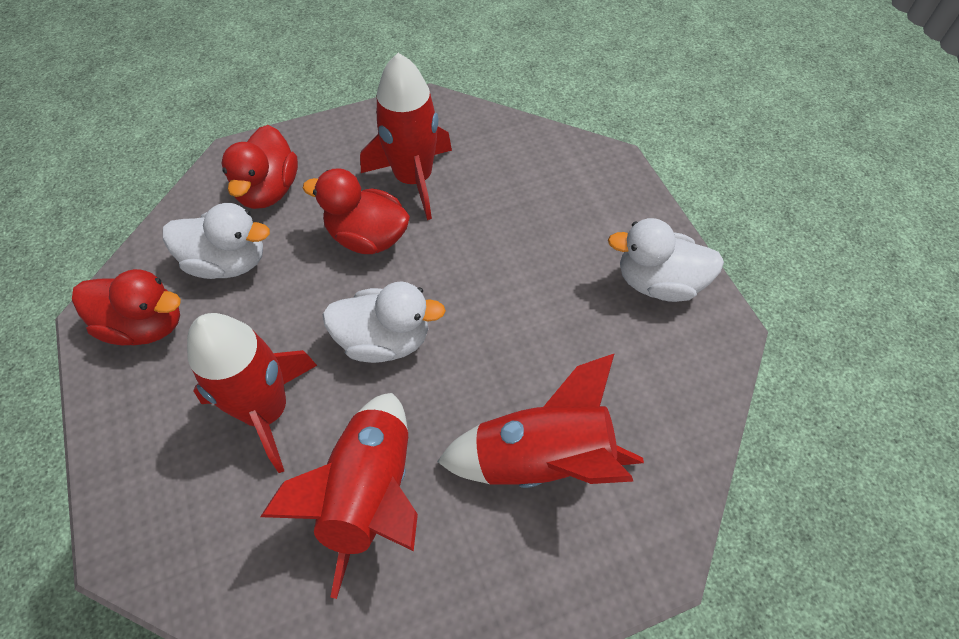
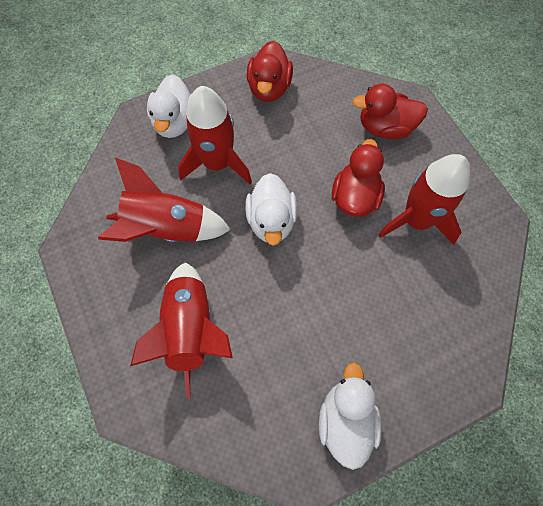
camera: 85 degrees right, 10 degrees up
white duck [163,203,270,279] -> white duck moved to [147,74,192,138]

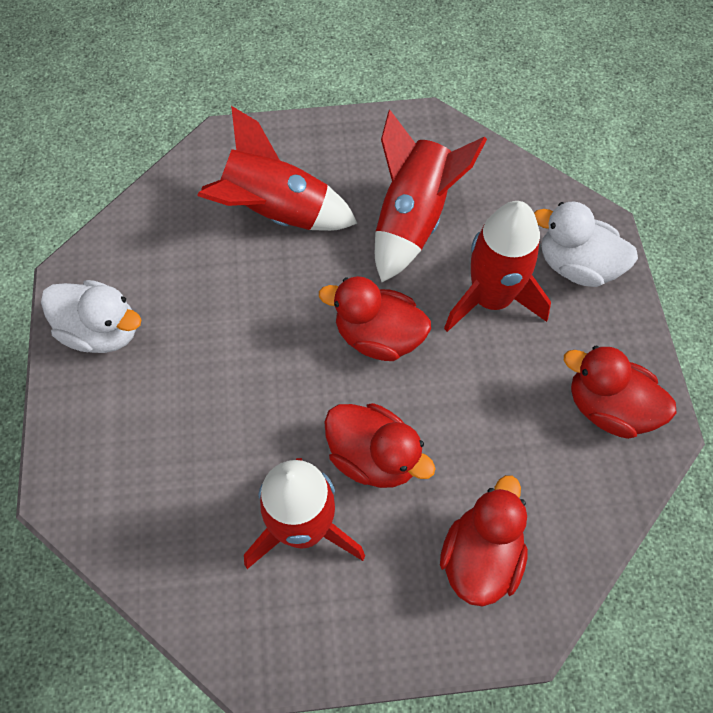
camera: 110 degrees right, 5 degrees down
white duck [245,173,297,246] -> red duck [319,276,431,361]

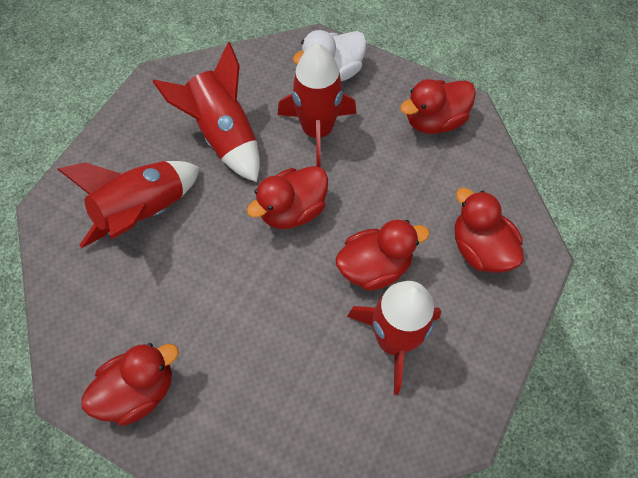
camera: 55 degrees left, 0 degrees up
white duck [41,280,141,353] -> red duck [81,343,179,426]

